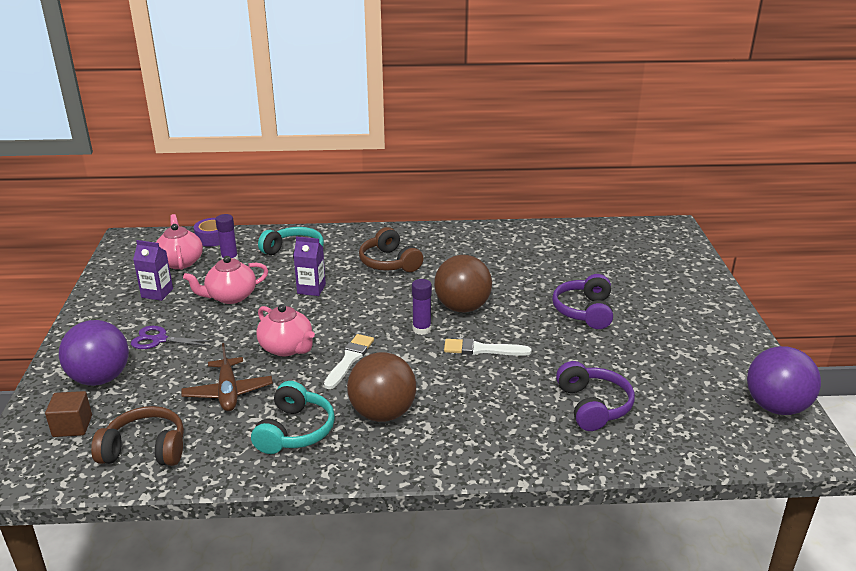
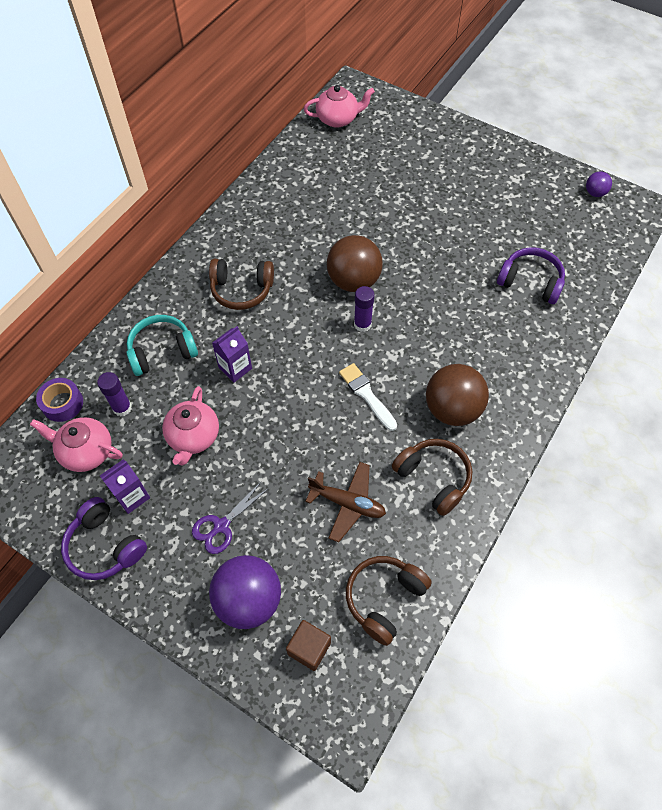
camera: 55 degrees left, 30 degrees up
turquoise headphones [251,381,335,454] -> brown headphones [392,439,472,516]
pink teapot [256,304,315,356] -> pink teapot moved to [304,85,375,128]
white brush [444,338,531,356] -> none
purple headphones [552,274,613,329] -> purple headphones moved to [61,497,147,580]
purple ball [747,346,821,415] -> purple ball [586,171,612,197], size x0.48

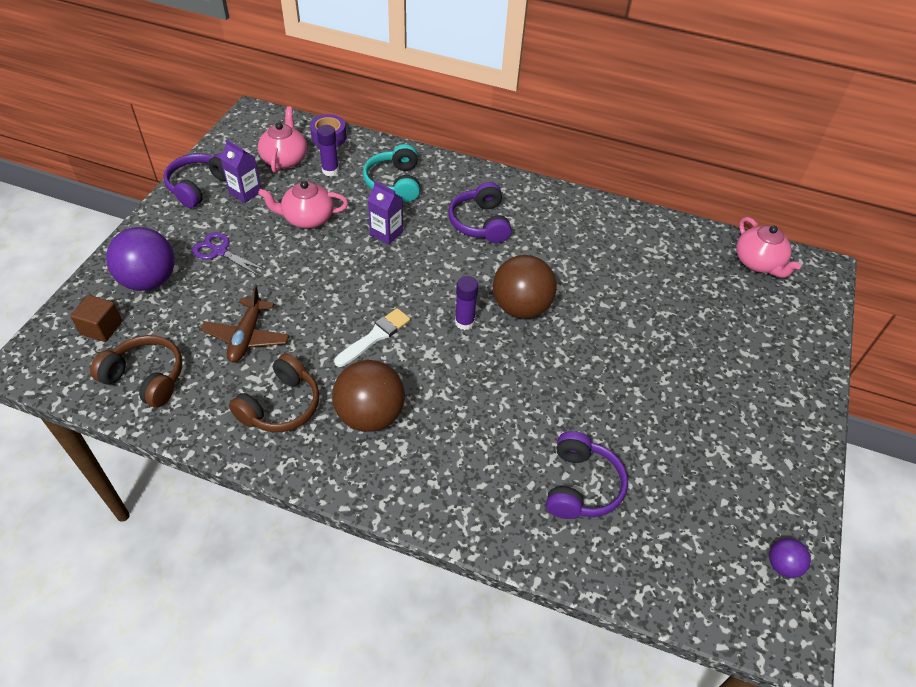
camera: 75 degrees right, 10 degrees down
turquoise headphones [127,315,198,376] -> turquoise headphones turned 150 degrees counterclockwise [363,144,420,202]
brown headphones [209,259,274,310] -> purple headphones [448,182,512,243]

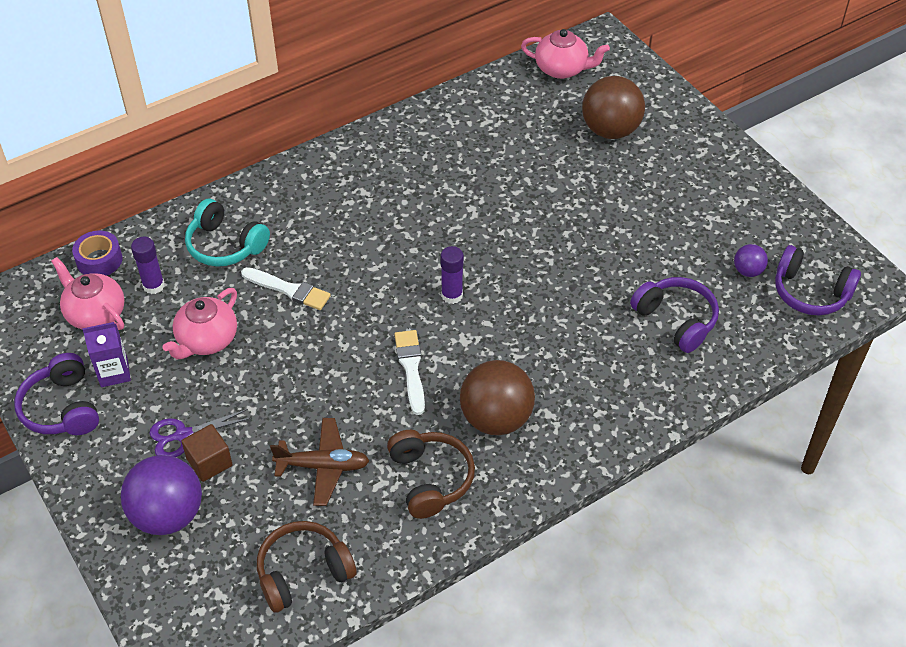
camera: 50 degrees left, 0 degrees up
brown cube [70,295,122,342] -> brown cube moved to [181,424,232,482]
brown plane [200,286,289,363] -> brown plane turned 45 degrees counterclockwise [270,418,369,506]
purple carton [368,181,403,245] -> white brush [241,267,331,310]
purple headphones [448,182,512,243] -> purple headphones moved to [775,245,861,315]
brown ball [493,255,557,319] -> brown ball moved to [582,76,645,139]
purple ball [769,538,811,578] -> purple ball moved to [734,244,768,277]

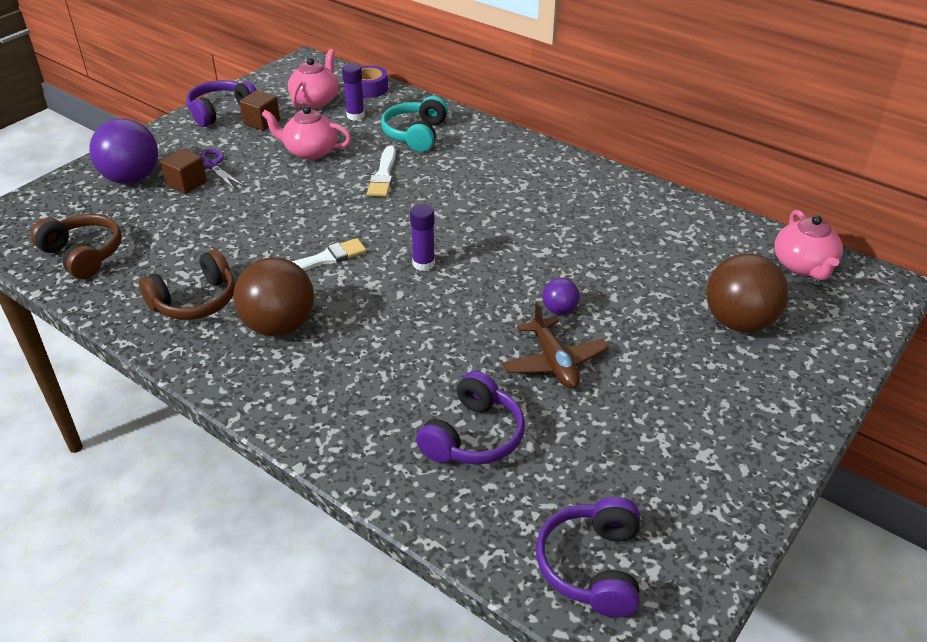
camera: 70 degrees right, 10 degrees down
purple carton [82,322,131,387] -> brown cube [239,90,280,131]
brown plane [270,418,369,506] -> brown plane moved to [502,301,609,389]
purple ball [734,244,768,277] -> purple ball moved to [542,278,580,315]

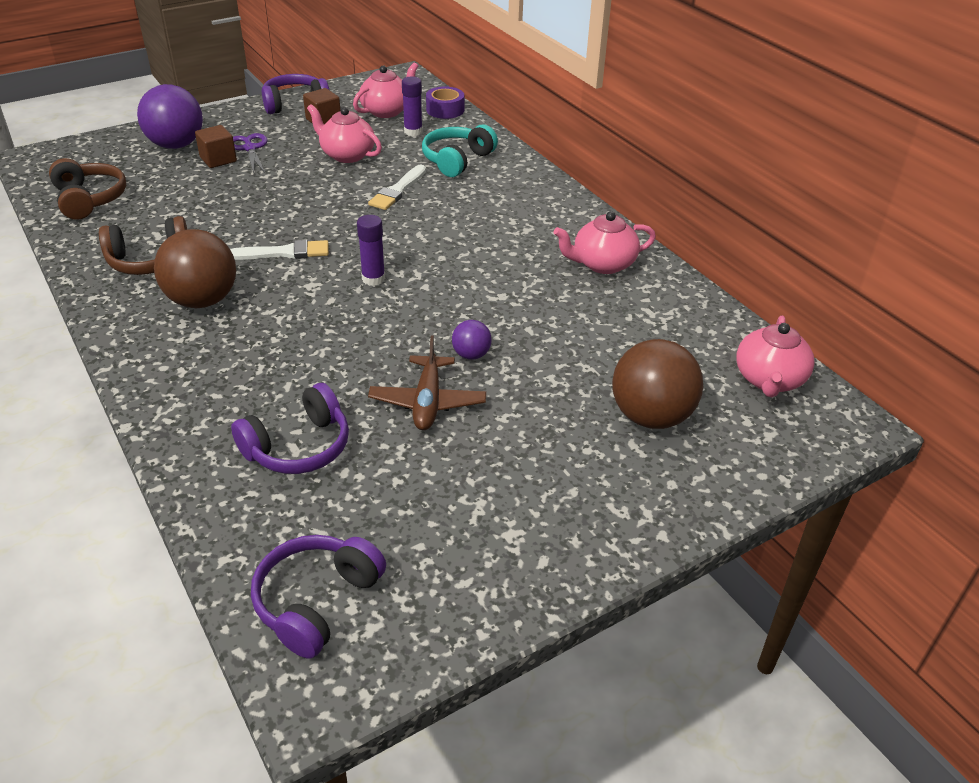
camera: 20 degrees right, 0 degrees up
none -> pink teapot [554,211,656,274]

